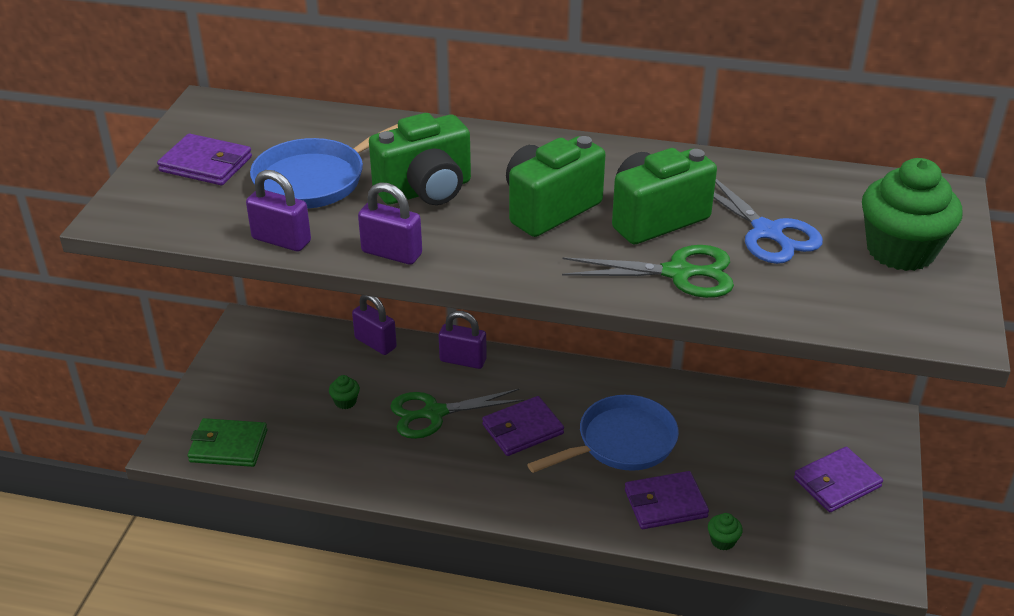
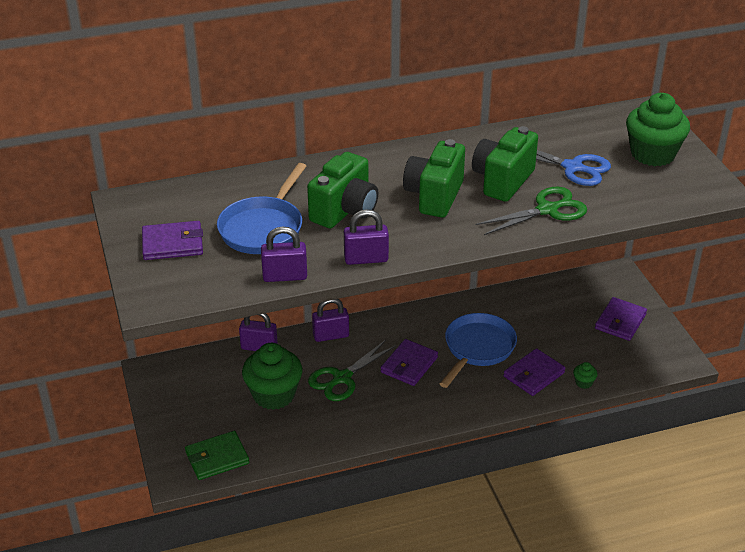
camera: 30 degrees left, 0 degrees up
green cupcake [329,375,360,409] -> green cupcake [242,343,303,410], size x2.47

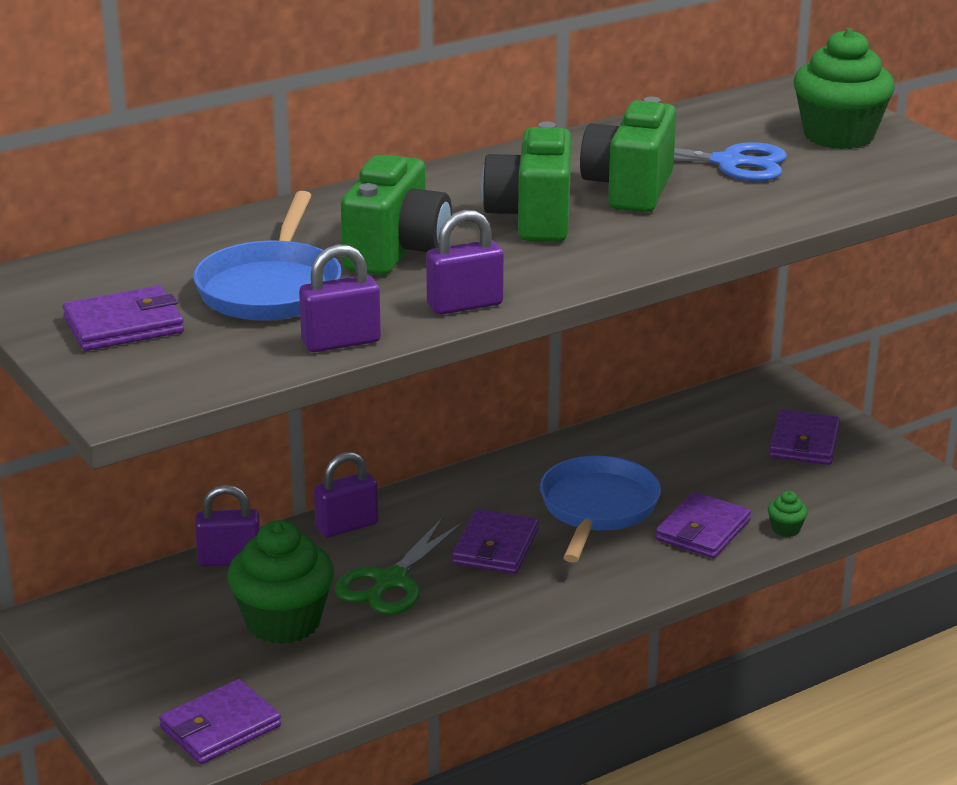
camera: 15 degrees left, 10 degrees down
green wallet [185,431,249,480] -> purple wallet [159,679,281,764]
green scissors [476,187,587,235] -> none

